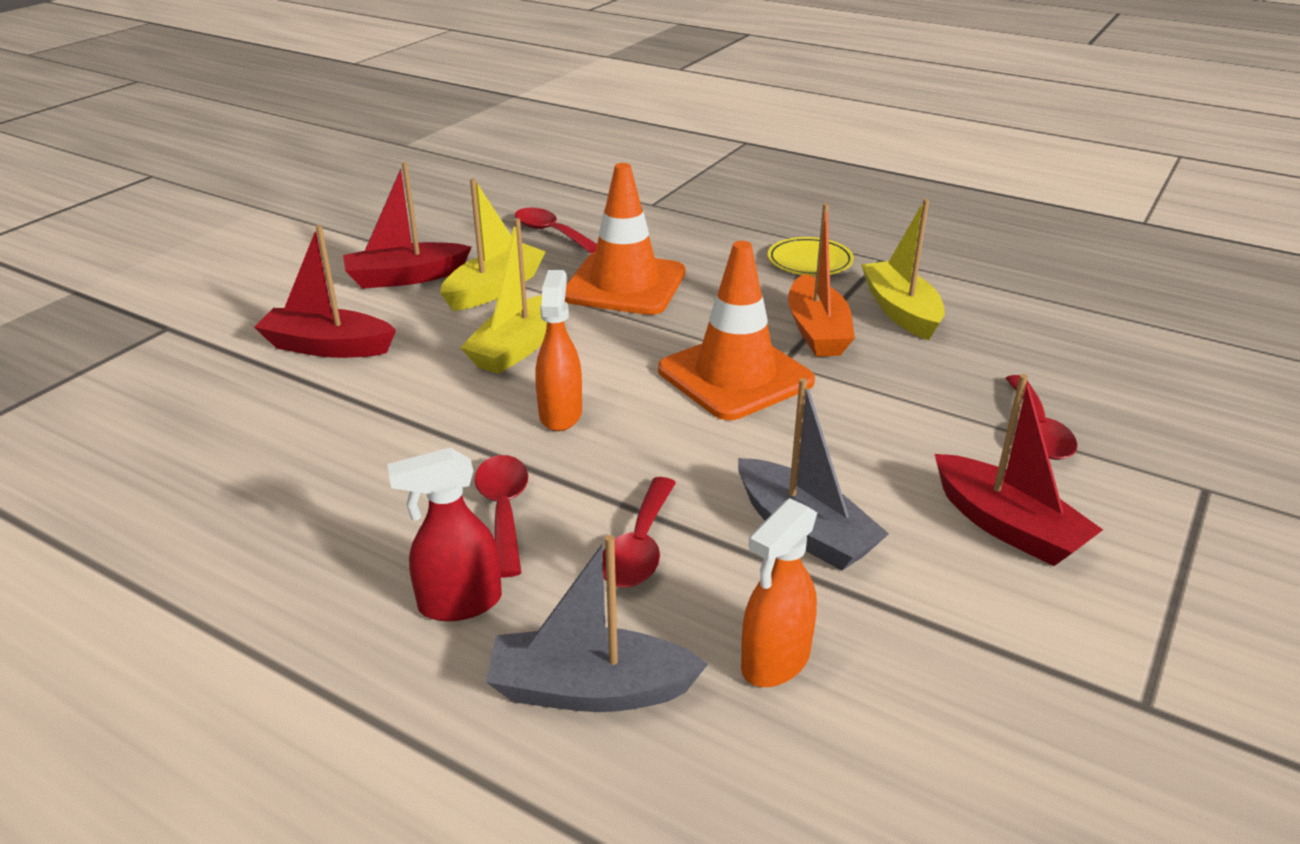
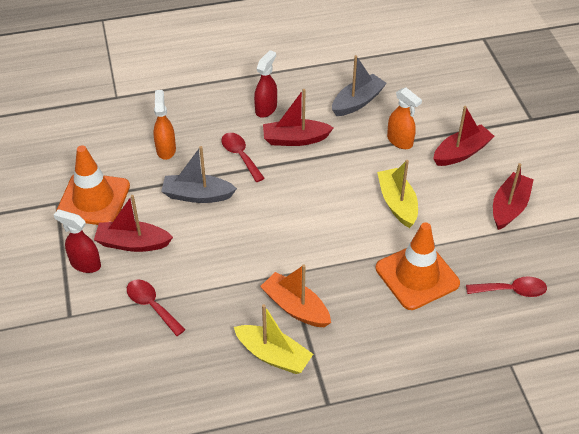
camera: 135 degrees right, 15 degrees up
yellow boat [440,178,546,311] -> none
red spoon [475,455,528,578] -> red boat [263,89,334,146]
grey boat [486,535,708,712] -> grey boat moved to [332,55,387,116]
orange spray bottle [535,270,582,431] -> orange spray bottle moved to [387,87,422,149]
orange traffic cone [658,241,815,420] -> orange traffic cone moved to [56,145,130,225]
yellow plate [768,237,854,276] -> none
none -> red spray bottle [54,209,101,273]

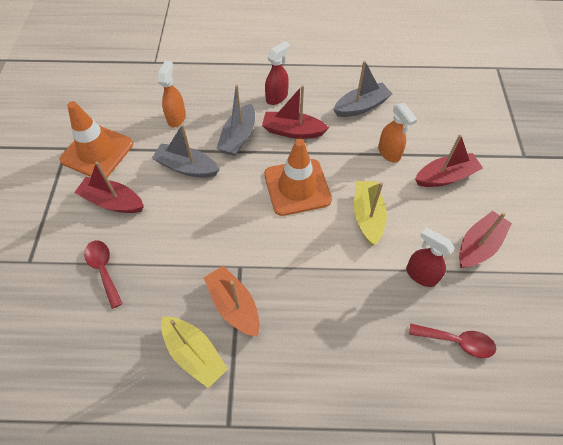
camera: 15 degrees right, 10 degrees up
red spray bottle [54,209,101,273] -> red spray bottle moved to [406,227,455,287]
red spoon [221,133,265,182] -> grey boat [217,84,255,156]
orange traffic cone [376,222,460,310] -> orange traffic cone moved to [264,139,332,216]

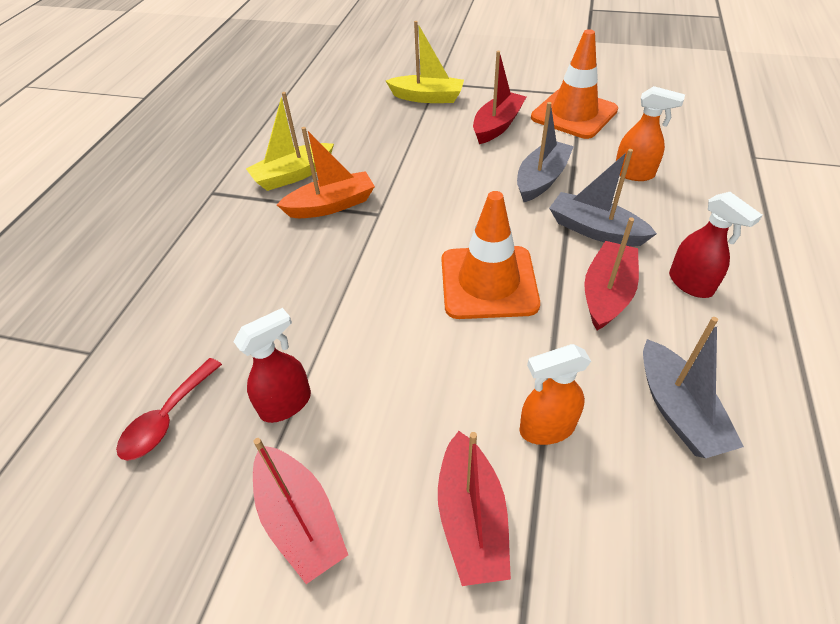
camera: 105 degrees right, 10 degrees down
red spoon [84,240,123,309] -> none
yellow boat [354,181,387,245] -> yellow boat moved to [386,21,464,103]

